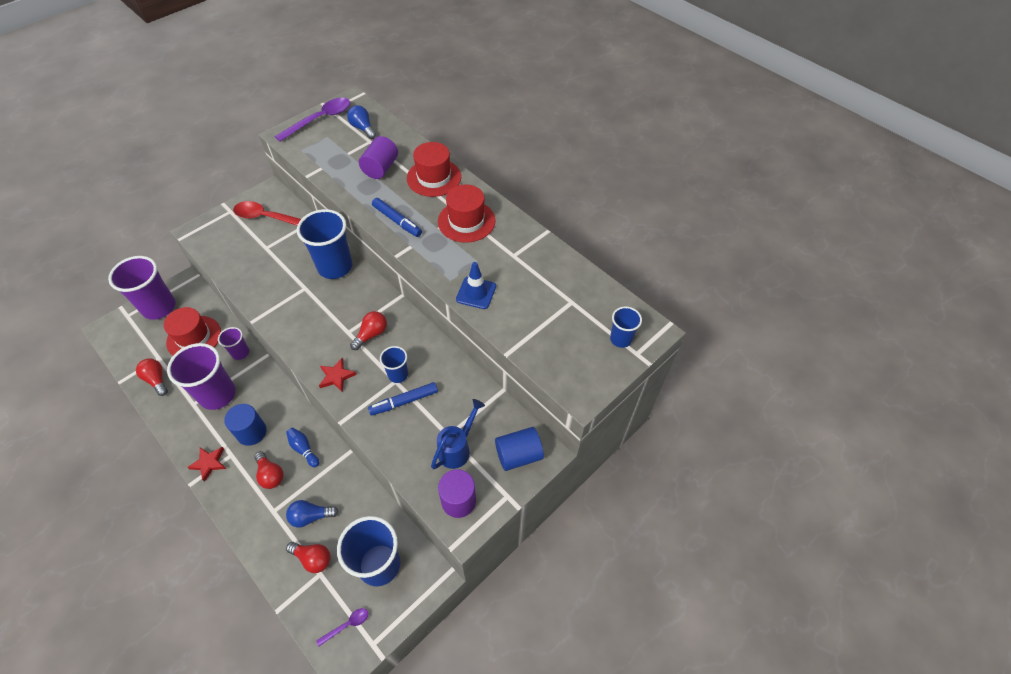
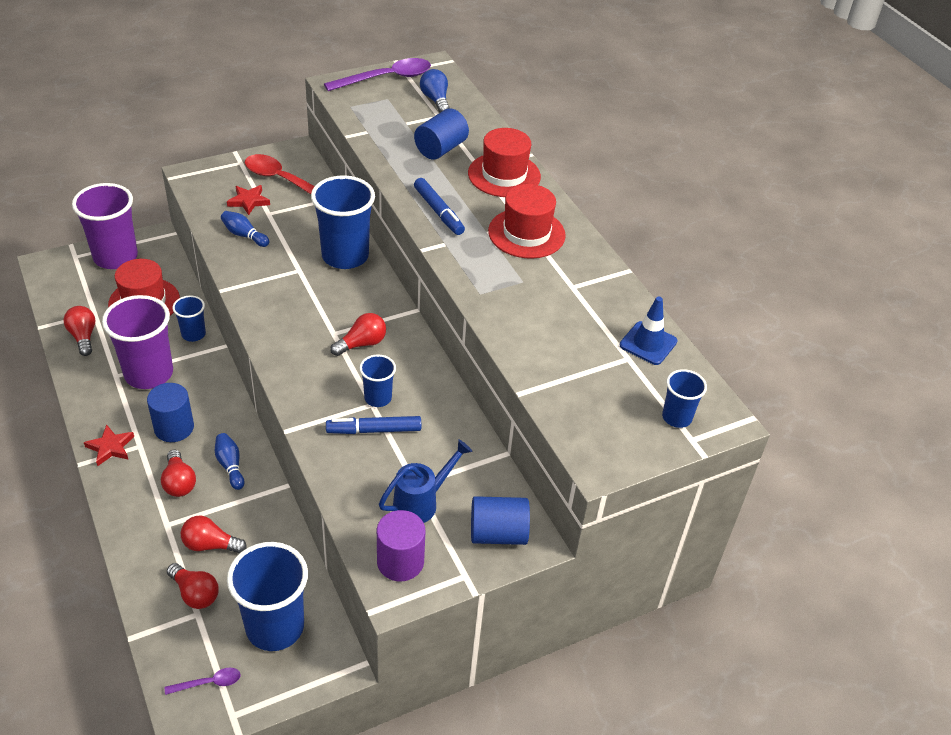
camera: 15 degrees right, 10 degrees down
purple cup [218,327,249,360] -> blue cup [173,296,206,342]
blue light bulb [286,500,338,528] -> red light bulb [181,516,247,553]
red star [319,358,357,392] -> red star moved to [227,185,270,215]
purple cylinder [359,136,398,179] -> blue cylinder [414,108,469,160]
blue traffic cone [456,262,496,309] -> blue traffic cone moved to [620,296,677,365]
none -> blue bowling pin [221,211,269,247]

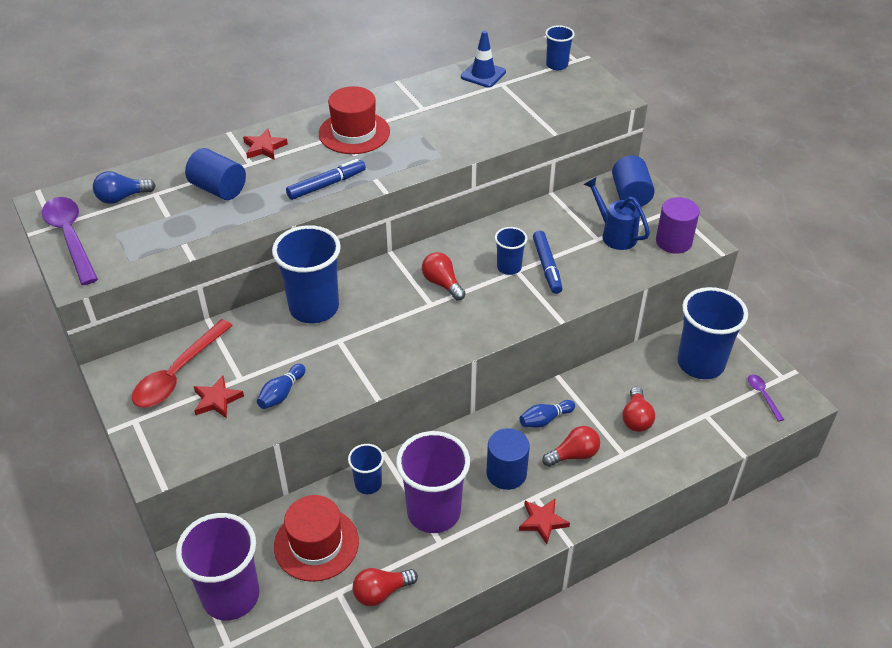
camera: 90 degrees left, 0 degrees up
red light bulb [167,563,219,609] -> none
red hat [468,128,541,197] -> red star [243,129,288,160]

